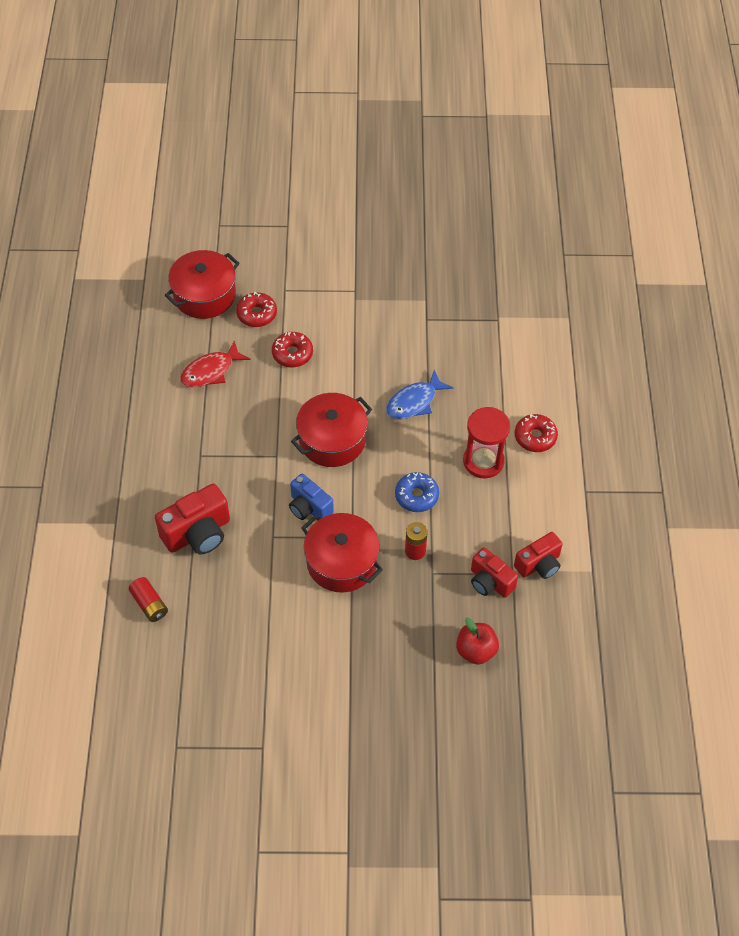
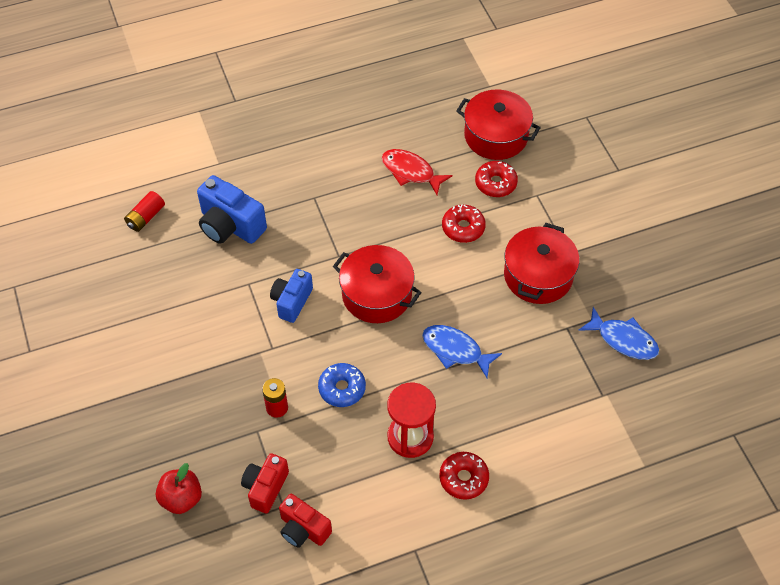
camera: 70 degrees right, 0 degrees up
red camera [155,484,230,554] -> blue camera [197,175,267,244]
red pot [301,513,383,593] -> red pot moved to [504,223,579,304]
none -> blue fish [578,307,659,360]

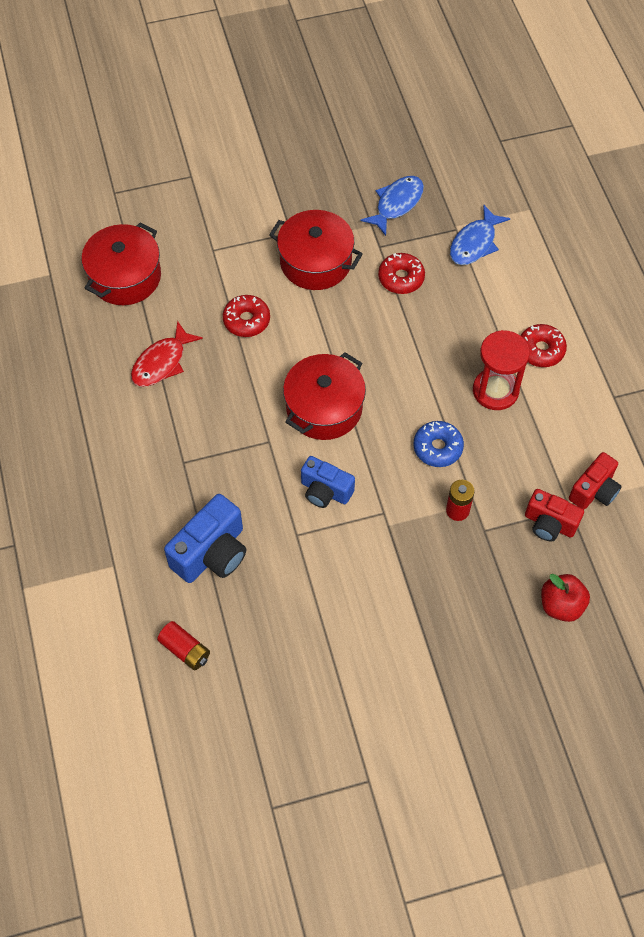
camera: 85 degrees left, 5 degrees up
blue fish [422,325,502,378] -> blue fish moved to [450,205,511,265]
red donut [475,161,518,197] -> red donut moved to [378,253,425,294]

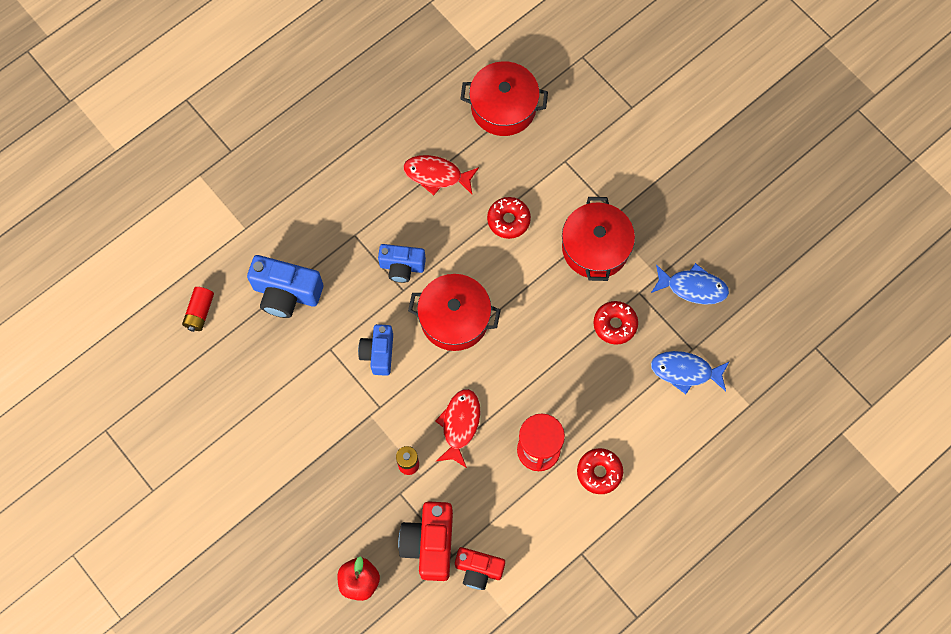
camera: 65 degrees right, 10 degrees up
blue donut [413,421,464,467] -> red fish [435,389,480,468]
red camera [525,489,584,541] -> red camera [398,501,453,581], size x1.51
none -> blue camera [378,244,426,283]

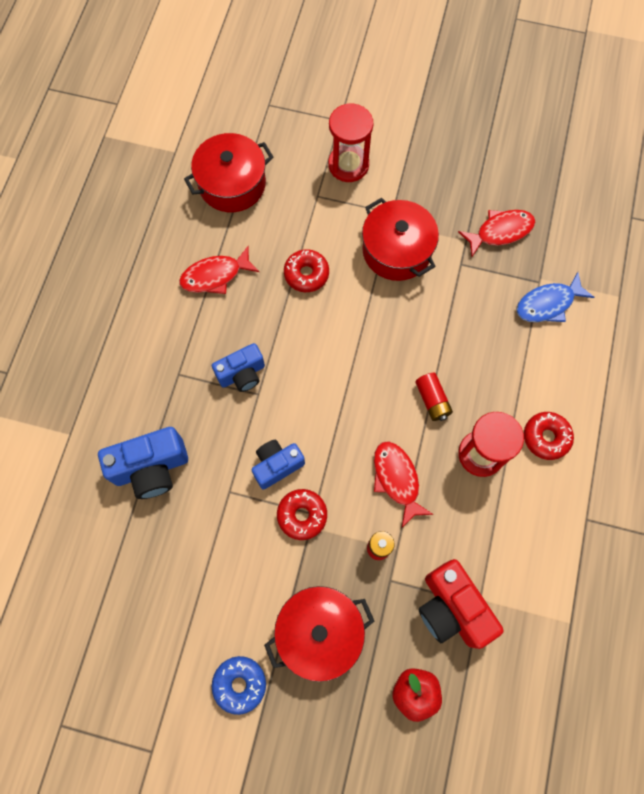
camera: 35 degrees left, 0 degrees up
red battery [182,287,214,332] -> red battery moved to [415,373,453,421]
blue camera [358,324,393,376] -> blue camera turned 90 degrees clockwise [251,440,305,490]
red pot [408,274,501,351] -> red pot moved to [264,586,374,682]
red camera [455,547,505,590] -> none
red donut [593,301,638,345] -> red donut moved to [277,489,327,540]
blue fish [651,263,729,305] -> red fish [458,210,535,256]
none -> blue donut [212,656,266,715]
none -> red hourglass [328,103,373,182]

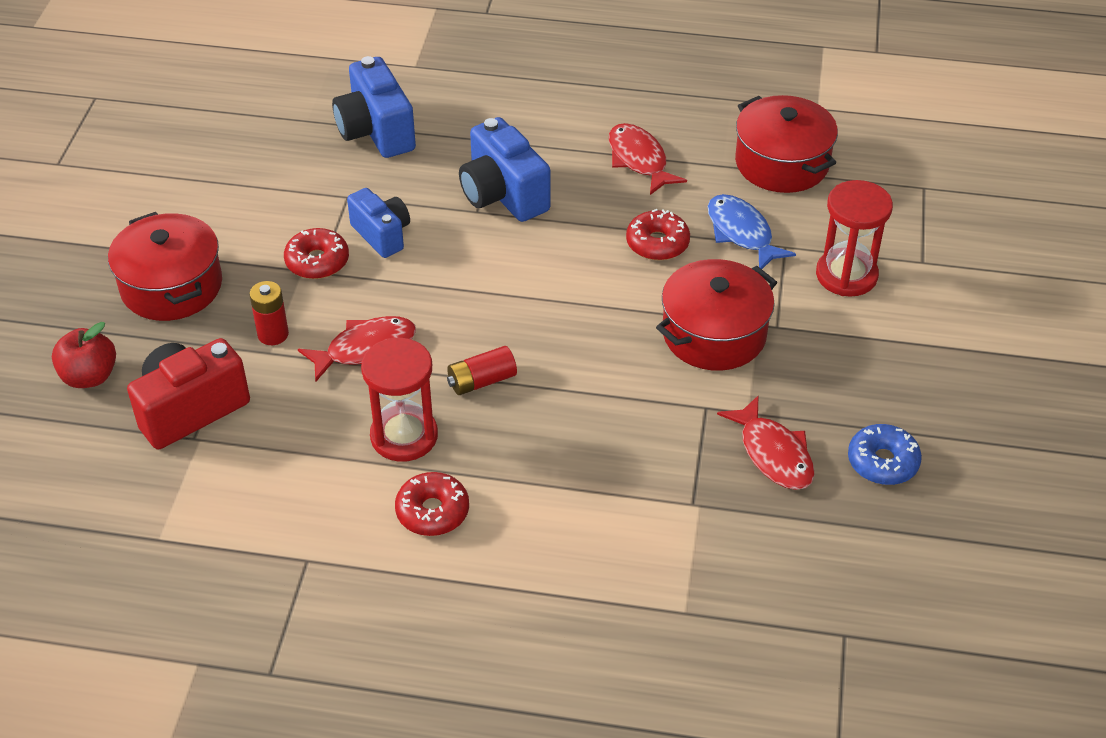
camera: 85 degrees right, 25 degrees down
blue camera [212,343,265,392] -> blue camera [459,117,550,222], size x1.51
blue donut [212,656,266,715] -> blue donut moved to [848,424,922,485]
blue fish [516,272,595,322] -> blue fish moved to [708,194,796,269]

